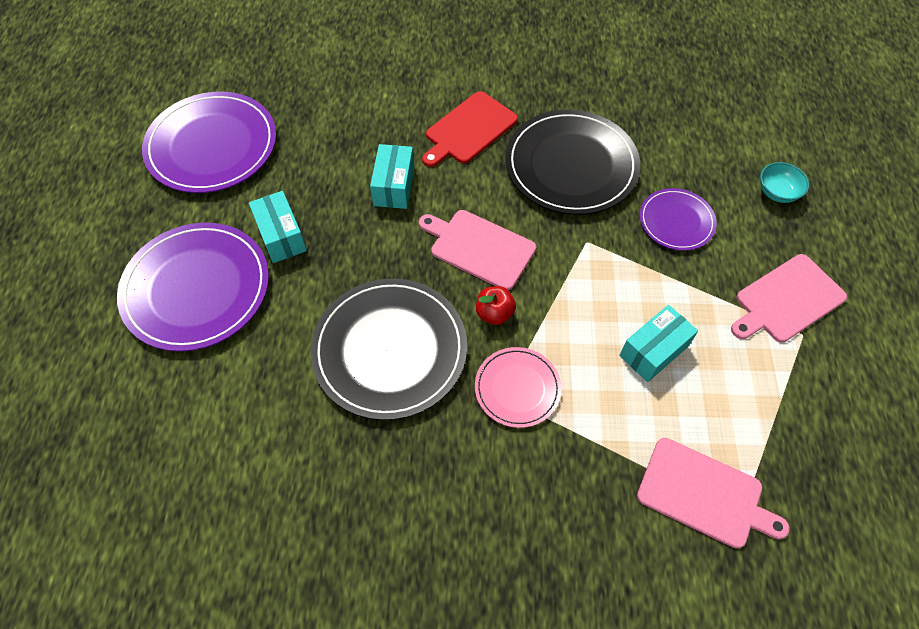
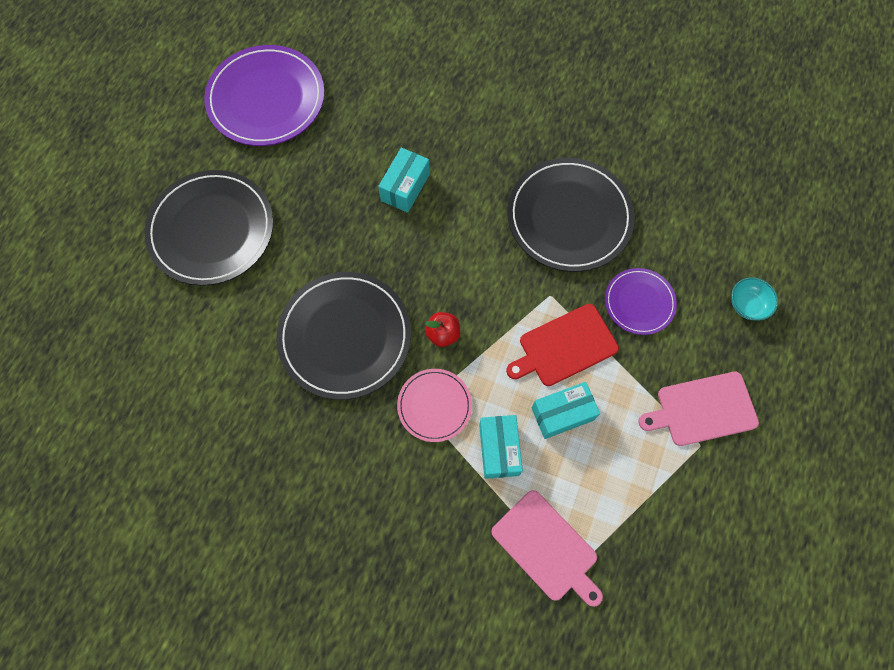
camera: 20 degrees right, 10 degrees up
purple plate [117,223,269,352] -> black plate [144,170,273,286]
turquoise box [249,191,307,263] -> turquoise box moved to [479,415,523,479]
pink cutting board [419,210,536,290] -> none
red cutting board [422,91,518,167] -> red cutting board moved to [506,304,619,386]

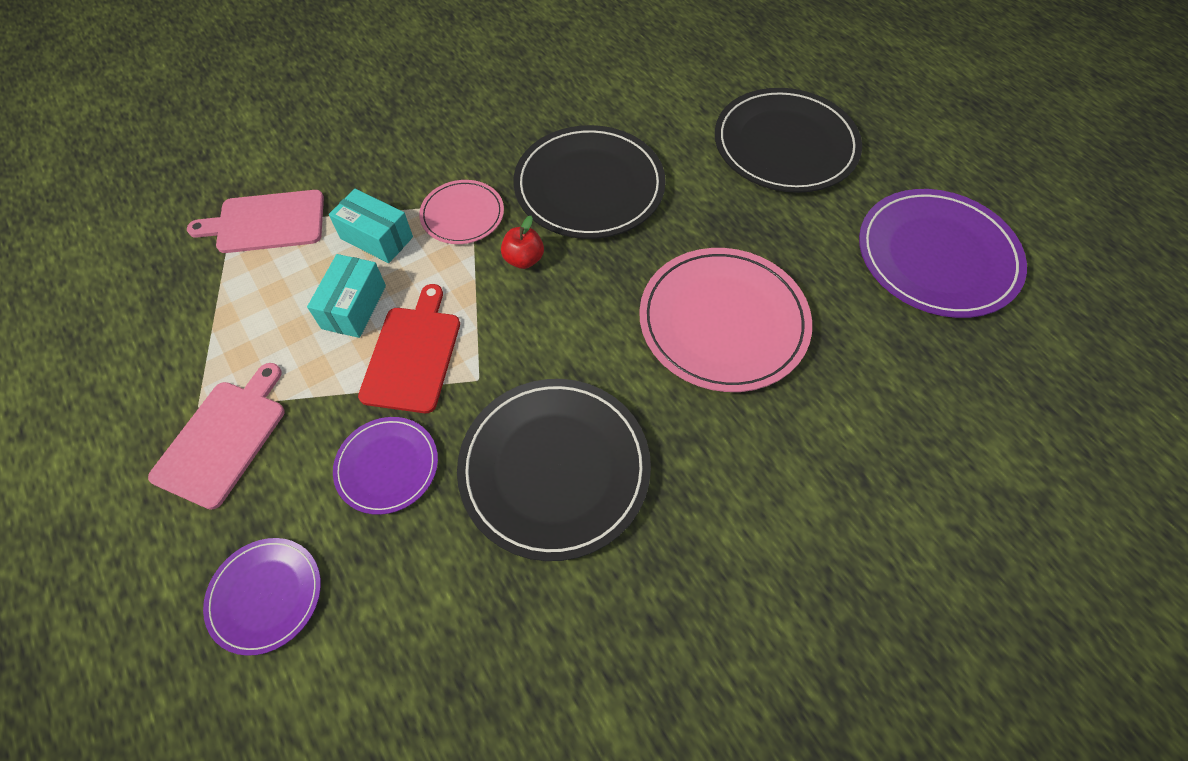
camera: 125 degrees right, 10 degrees down
turquoise box [378,148,430,213] -> pink plate [639,248,812,392]
turquoise bowl [731,277,778,321] -> purple plate [203,538,321,656]

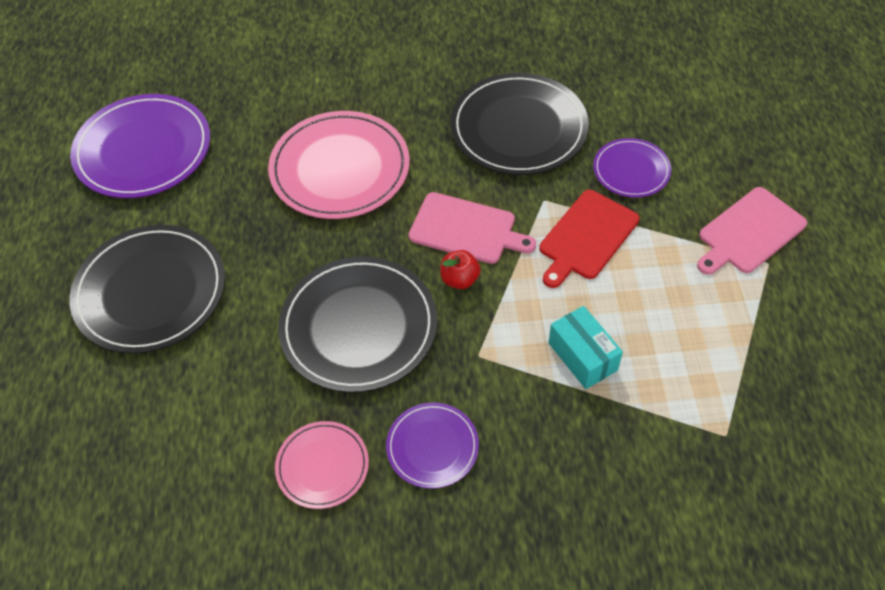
camera: 150 degrees left, 5 degrees down
pink cutting board [187,190,324,253] -> pink cutting board moved to [409,192,536,264]
purple plate [203,538,321,656] -> purple plate moved to [386,403,479,489]
turquoise box [307,254,386,338] -> none
pink plate [419,180,504,244] -> pink plate moved to [275,421,369,509]

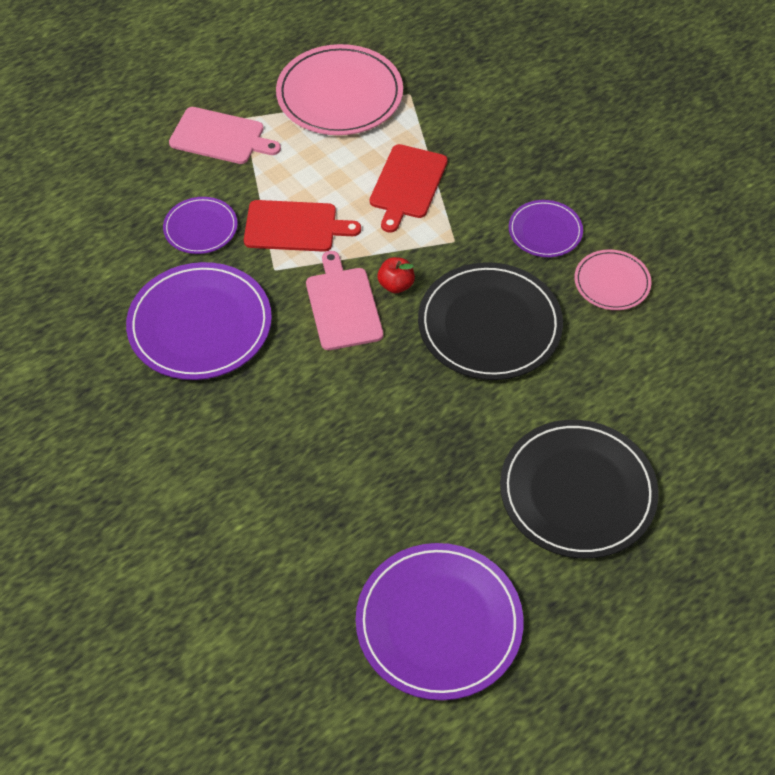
camera: 125 degrees left, 0 degrees up
pink plate [268,111,410,219] -> pink plate moved to [276,44,403,135]
black plate [450,73,589,175] -> purple plate [126,262,272,380]
turquoise box [549,306,623,389] -> red cutting board [370,144,448,233]

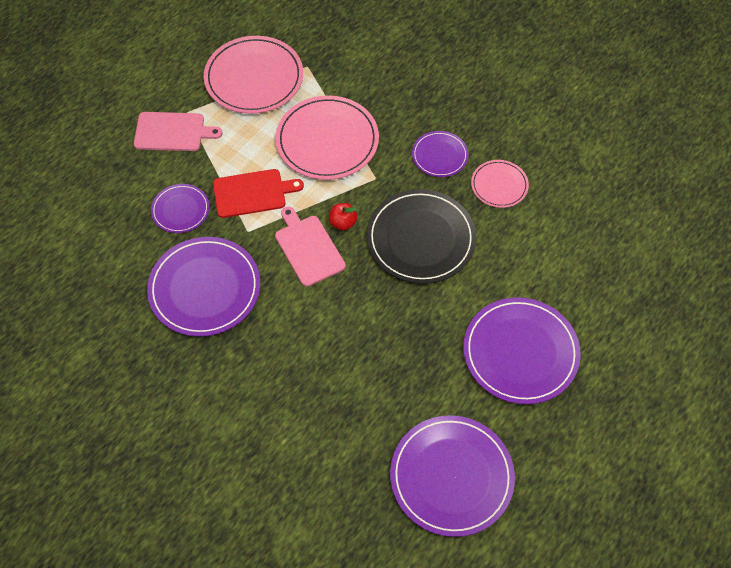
camera: 15 degrees left, 5 degrees up
red cutting board [370,144,448,233] -> pink plate [275,95,379,180]
black plate [500,420,659,559] -> purple plate [463,297,581,404]

